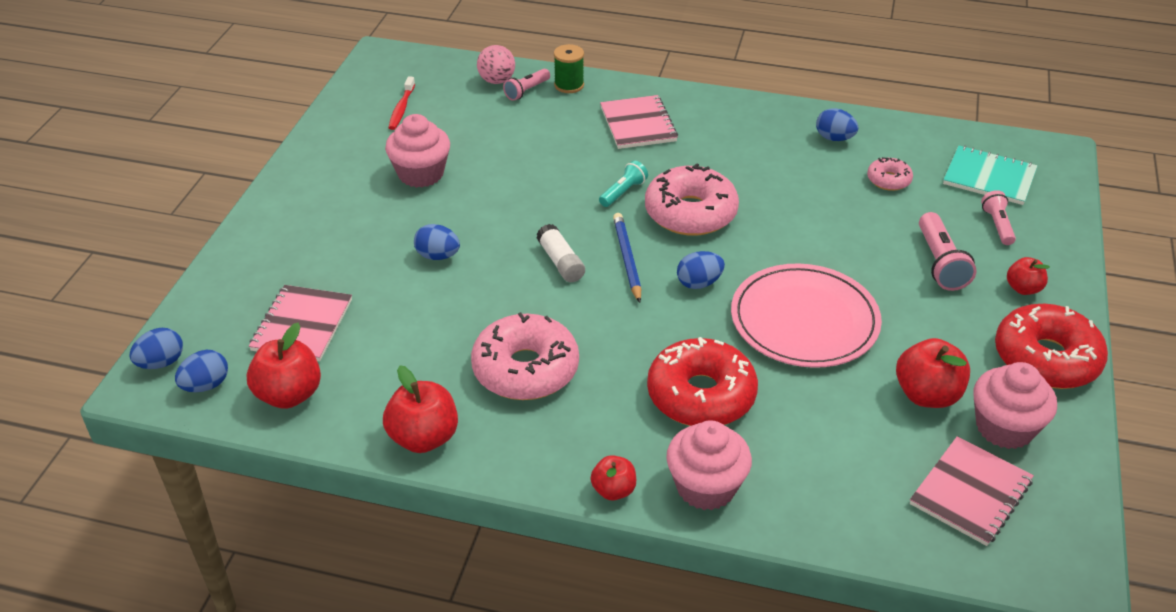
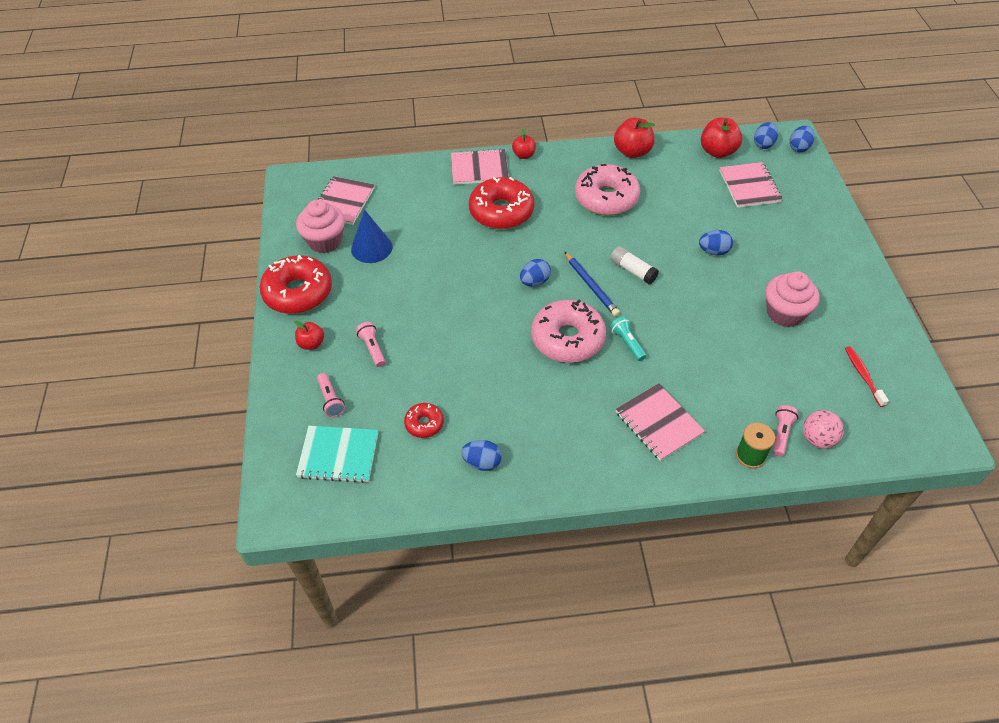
camera: 160 degrees right, 10 degrees up
turquoise flashlight [599,161,648,207] -> turquoise flashlight turned 135 degrees clockwise [610,316,647,361]
pink cupcake [666,420,752,510] -> pink notebook [451,149,509,185]
pink plate [731,264,882,368] -> none
pink donut [867,157,913,191] -> red donut [404,403,444,438]
red apple [896,338,970,408] -> blue cone [351,209,392,263]
pink flashlight [919,212,977,291] -> pink flashlight [356,322,386,367], size x0.64

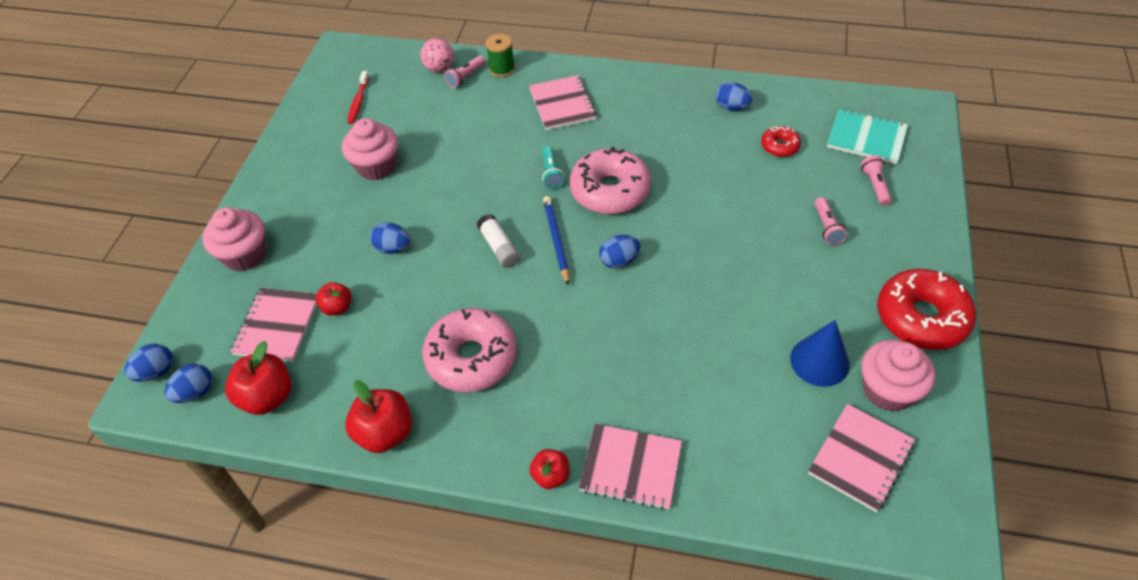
camera: 160 degrees left, 0 degrees up
red apple [294,321,324,350] -> red apple moved to [316,282,351,316]
red donut [469,177,534,229] -> none
none -> pink cupcake [202,207,266,271]

